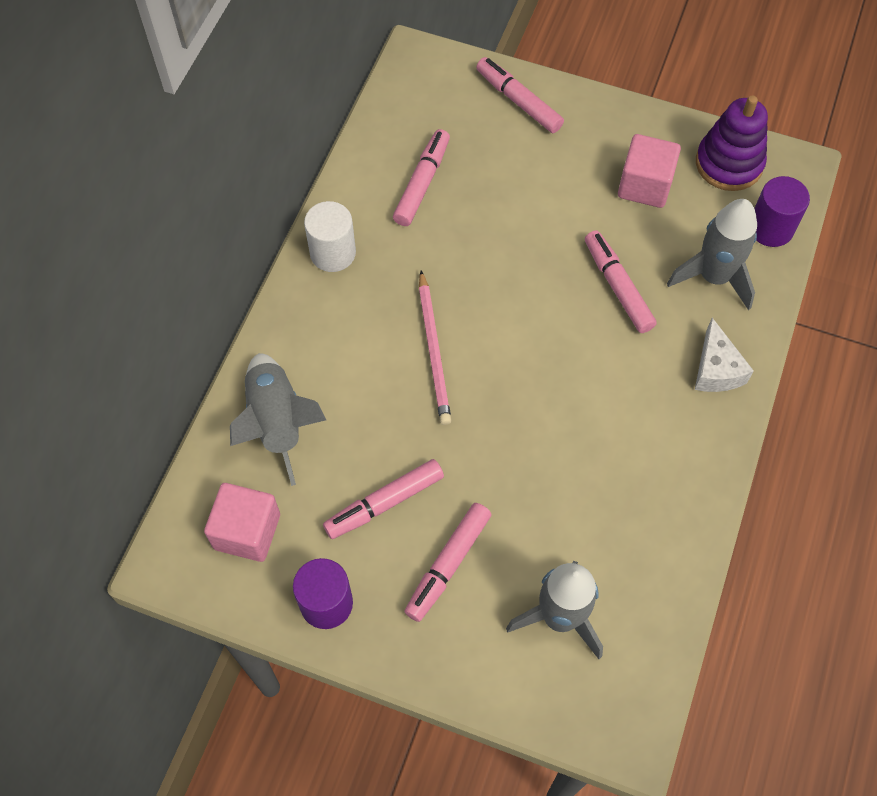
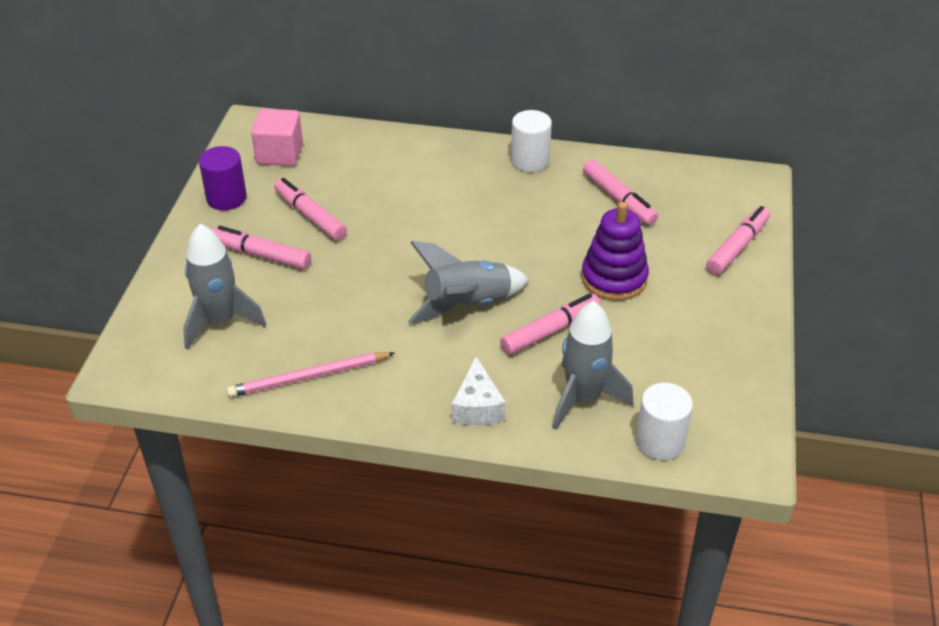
camera: 80 degrees right, 20 degrees down
grey rocket [230,353,326,486] -> grey rocket moved to [408,241,529,324]
pink marker [393,129,450,226] -> pink marker turned 45 degrees clockwise [583,160,658,225]
pink pencil [419,270,452,425] -> pink pencil moved to [227,352,395,397]
pink cube [618,134,681,208] -> none
white cheese [695,318,754,392] -> white cheese turned 75 degrees counterclockwise [452,356,506,426]
purple stacking toy [696,95,768,191] -> purple stacking toy moved to [581,202,649,301]
purple cylinder [754,176,810,247] -> white cylinder [636,383,693,460]

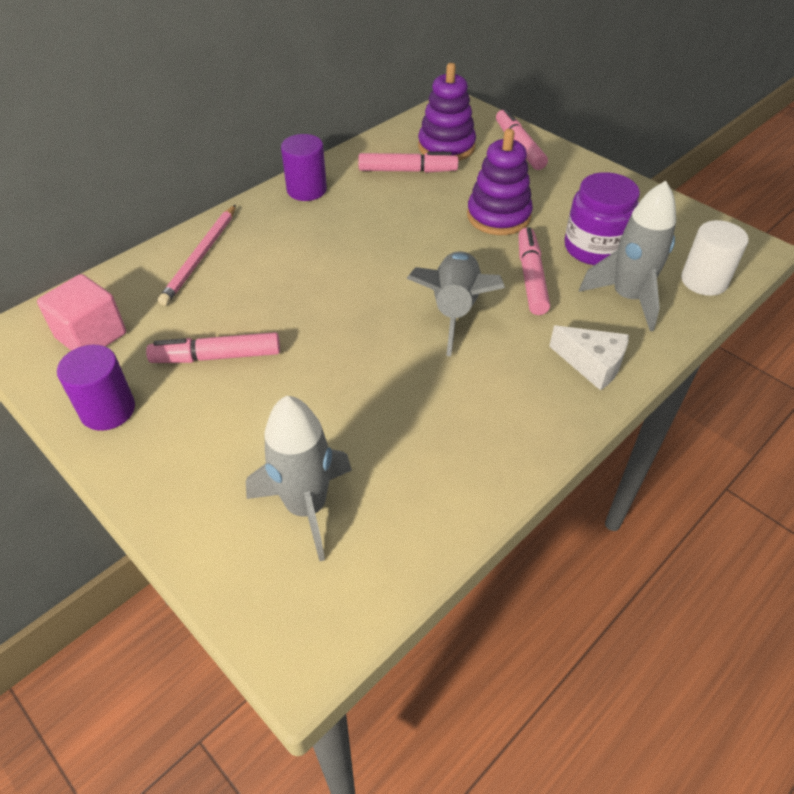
camera: 55 degrees left, 5 degrees up
pink marker [212,226,311,270] -> none
pink pencil [227,352,395,397] -> pink pencil moved to [158,205,236,306]
white cylinder [511,110,552,172] -> purple cylinder [281,134,327,201]
none -> purple stacking toy [418,63,476,161]
none -> purple jar [565,172,640,265]

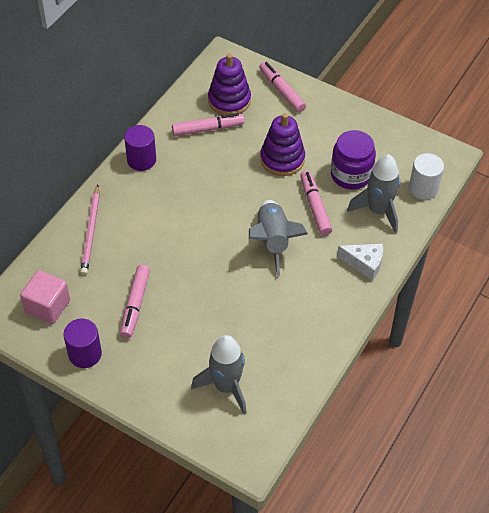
camera: 15 degrees left, 5 degrees up
pink marker [146,332,280,363] -> pink marker turned 60 degrees counterclockwise [120,265,150,338]

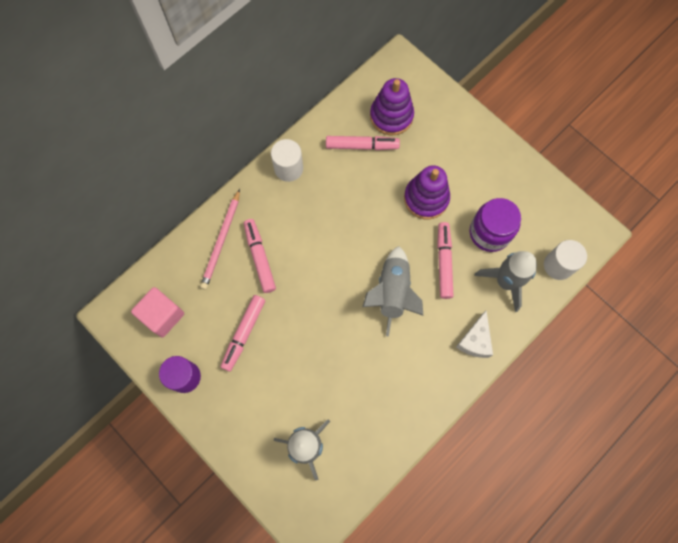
camera: 15 degrees right, 20 degrees up
purple cylinder [124,125,156,171] -> white cylinder [271,139,303,182]
pink marker [259,61,306,112] -> pink marker moved to [244,219,276,293]
white cheese [337,244,383,281] -> white cheese turned 75 degrees clockwise [456,310,493,358]

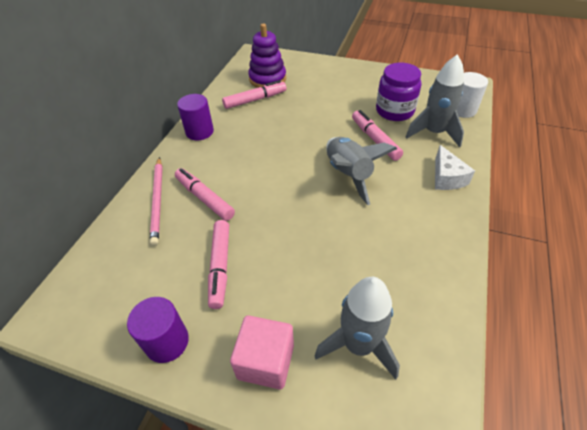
camera: 25 degrees left, 25 degrees down
pink cube [131,287,184,337] -> pink cube moved to [230,315,294,389]
white cylinder [271,139,303,182] -> purple cylinder [177,94,214,140]
purple stacking toy [404,165,450,219] -> none

